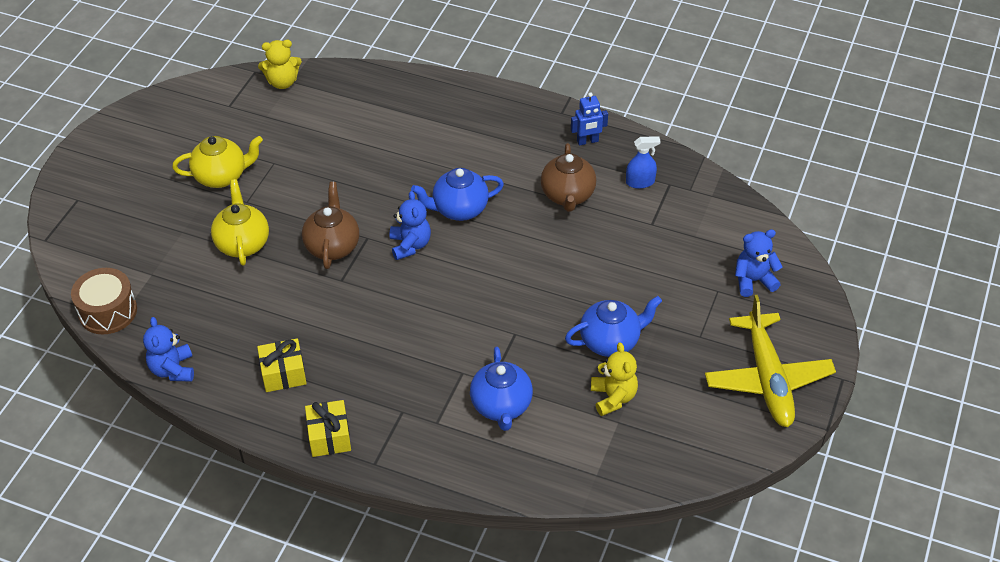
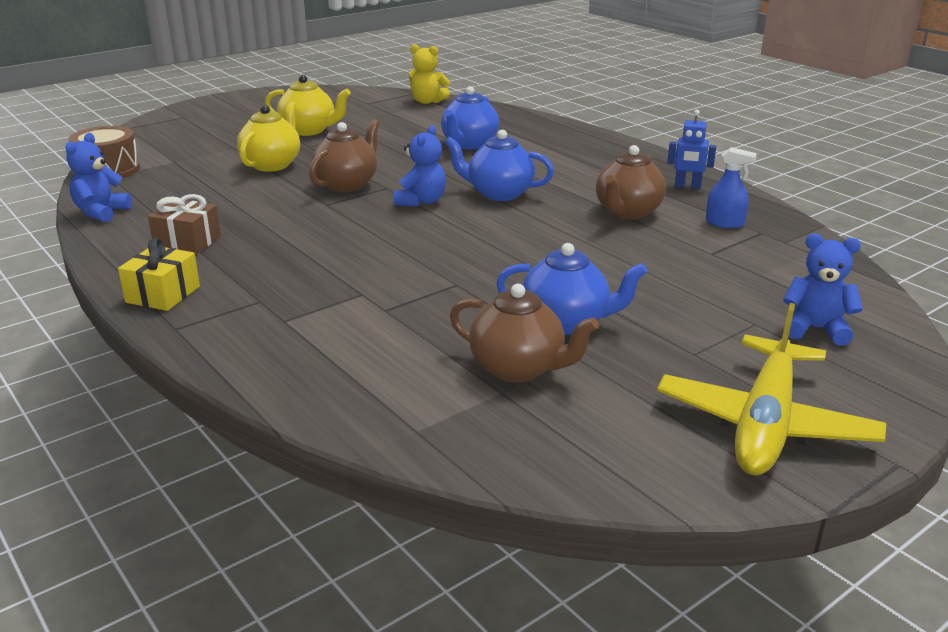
camera: 30 degrees right, 20 degrees down
yellow gift [257,338,307,392] -> brown gift [148,194,221,254]
blue teapot [470,347,533,431] -> blue teapot moved to [441,86,499,149]
yellow teddy bear [591,342,638,416] -> brown teapot [450,284,599,382]

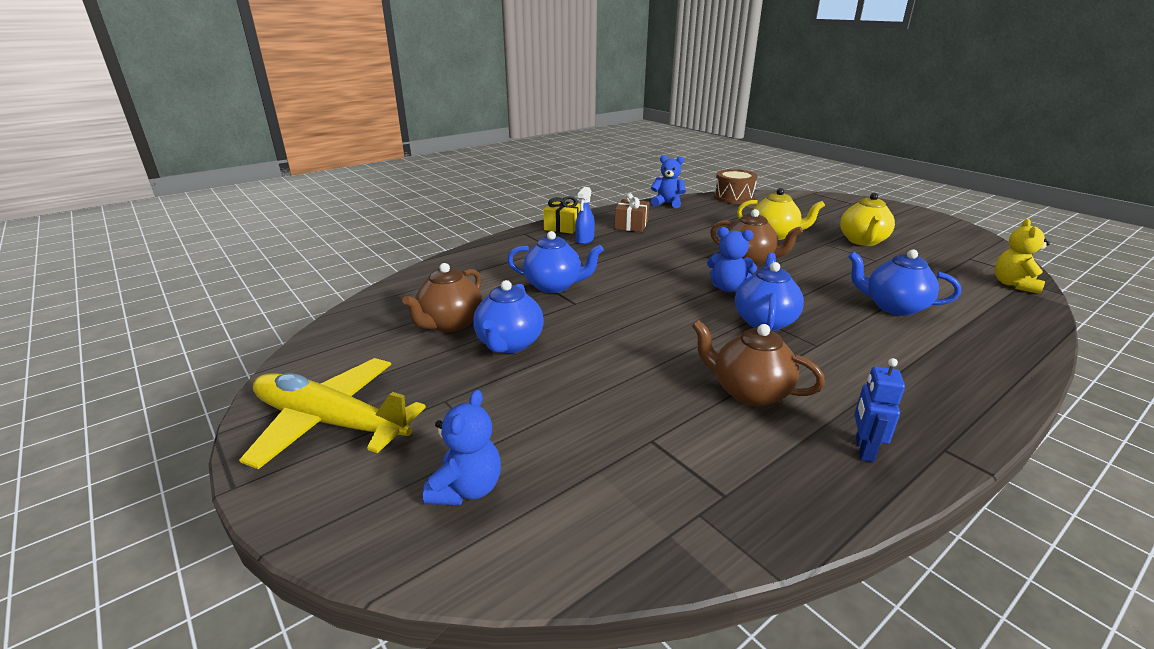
camera: 90 degrees right, 0 degrees up
blue spray bottle [706,147,757,228] -> blue spray bottle moved to [575,187,595,244]
none -> blue teapot [507,231,604,293]

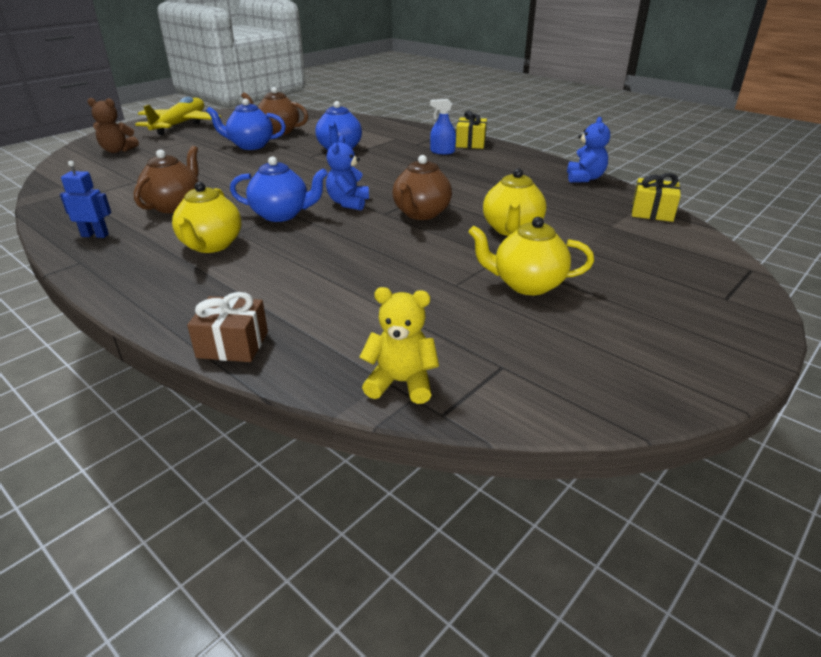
camera: 80 degrees right, 5 degrees up
blue teddy bear [423,390,501,505] -> brown teddy bear [87,98,139,153]
brown gift [614,193,649,232] -> brown gift moved to [187,292,268,362]
brown drum [714,169,757,204] -> yellow gift [632,173,681,222]
blue teapot [848,250,961,316] -> none
none -> yellow teapot [172,182,242,253]

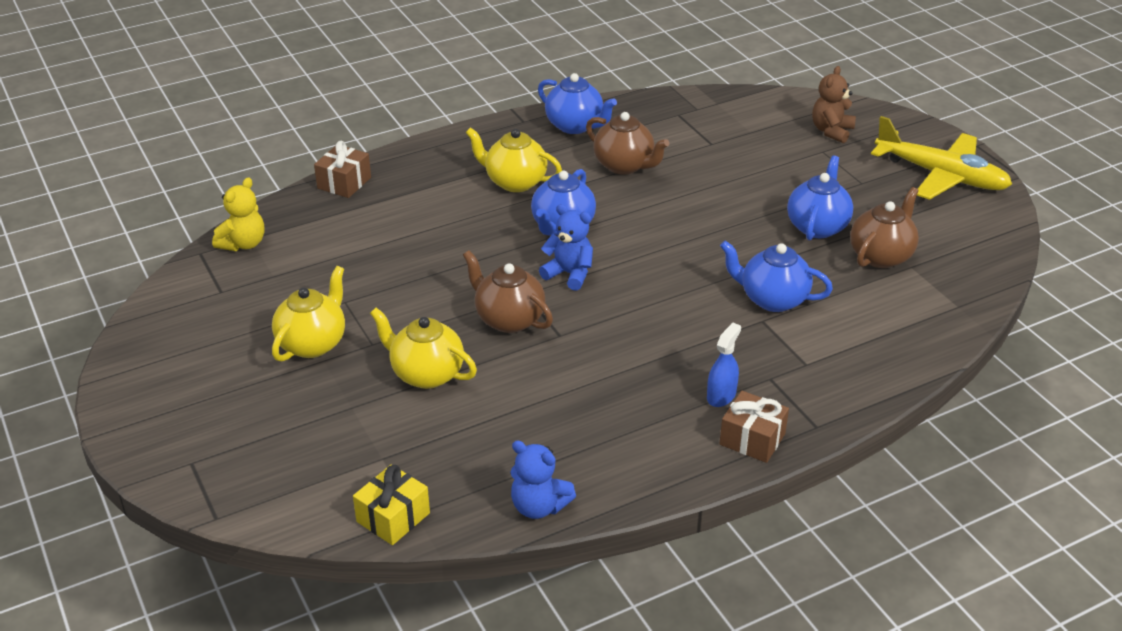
camera: 110 degrees right, 5 degrees up
blue robot [60,161,111,238] -> blue teapot [538,73,617,134]
yellow gift [456,111,487,149] -> brown gift [719,391,789,463]

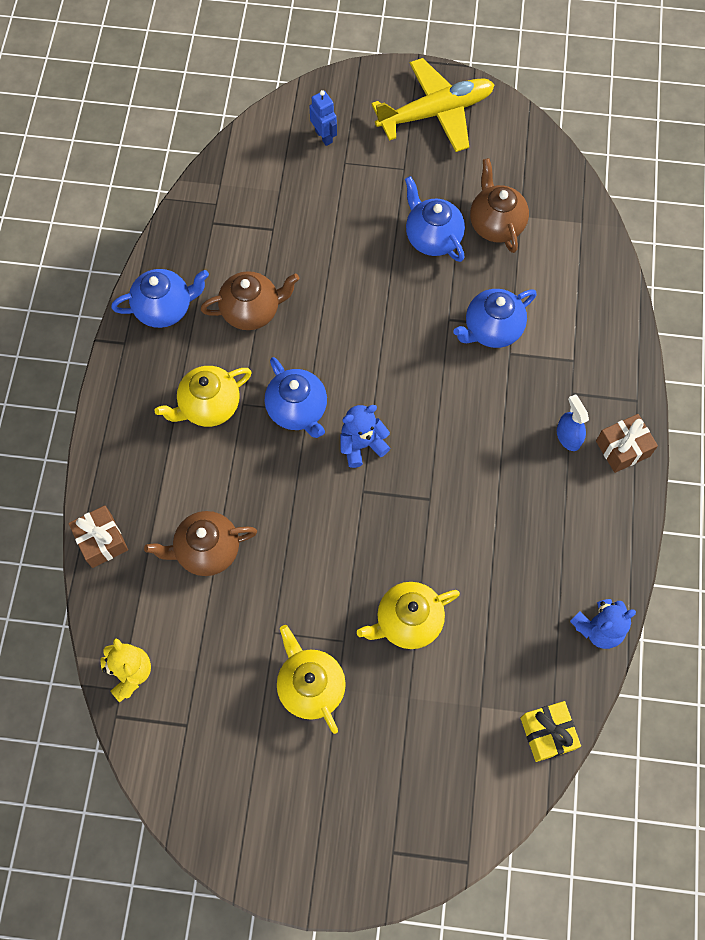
camera: 55 degrees left, 30 degrees up
brown teapot [463,250,553,333] -> brown teapot moved to [144,511,257,576]
brown teddy bear [812,66,856,143] -> blue robot [309,90,337,146]

